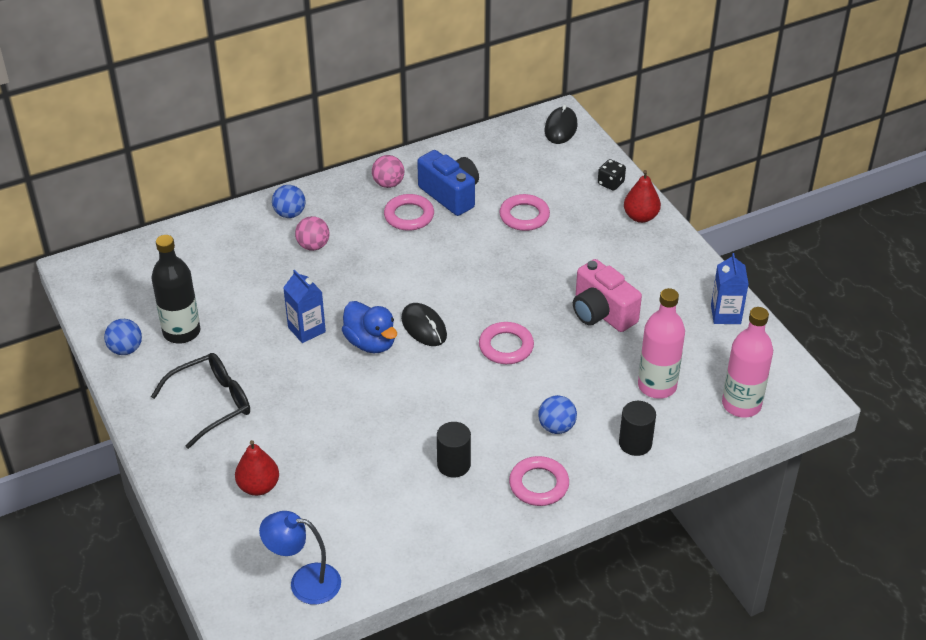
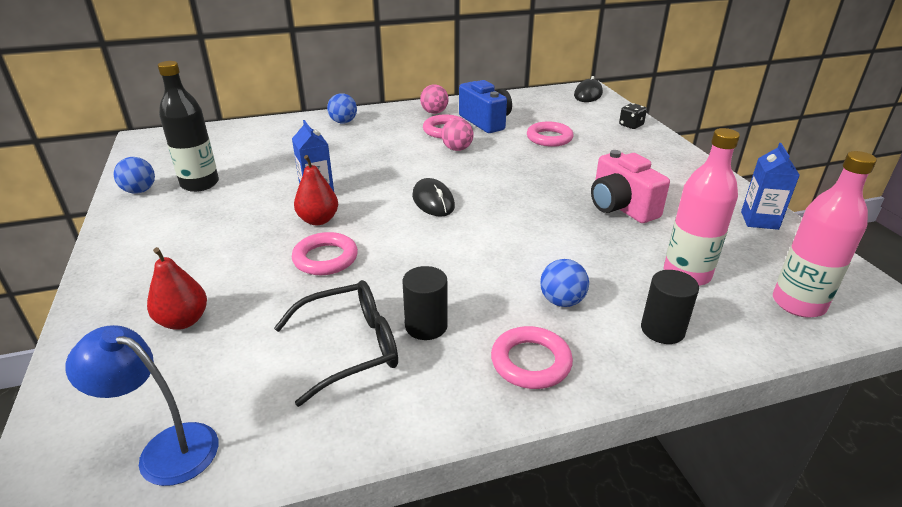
camera: 10 degrees right, 10 degrees down
black glasses [151,353,250,449] -> black glasses moved to [274,280,398,407]
pink ball [295,216,330,251] -> pink ball moved to [441,118,474,151]
blue duck [342,301,397,353] -> none
pink ring [479,322,534,364] -> pink ring moved to [292,232,358,275]
red pear [624,170,661,223] -> red pear moved to [294,155,338,225]

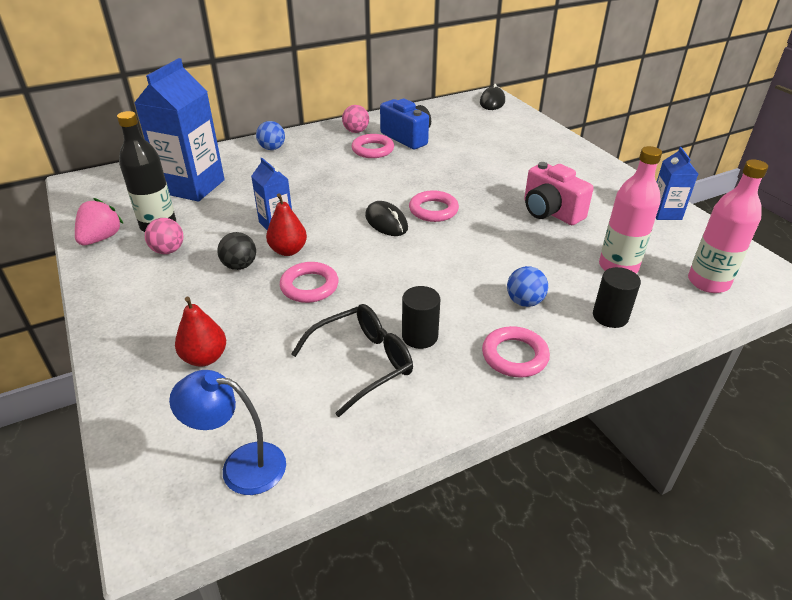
camera: 10 degrees left, 5 degrees up
blue ball [113,157,155,194] -> pink strawberry [75,198,124,245]
pink ball [441,118,474,151] -> pink ball moved to [145,218,183,254]
pink ring [527,121,574,147] -> pink ring moved to [409,190,459,222]
black dice [619,103,647,129] -> none
none -> blue carton [134,58,225,202]
none -> black ball [217,232,256,270]

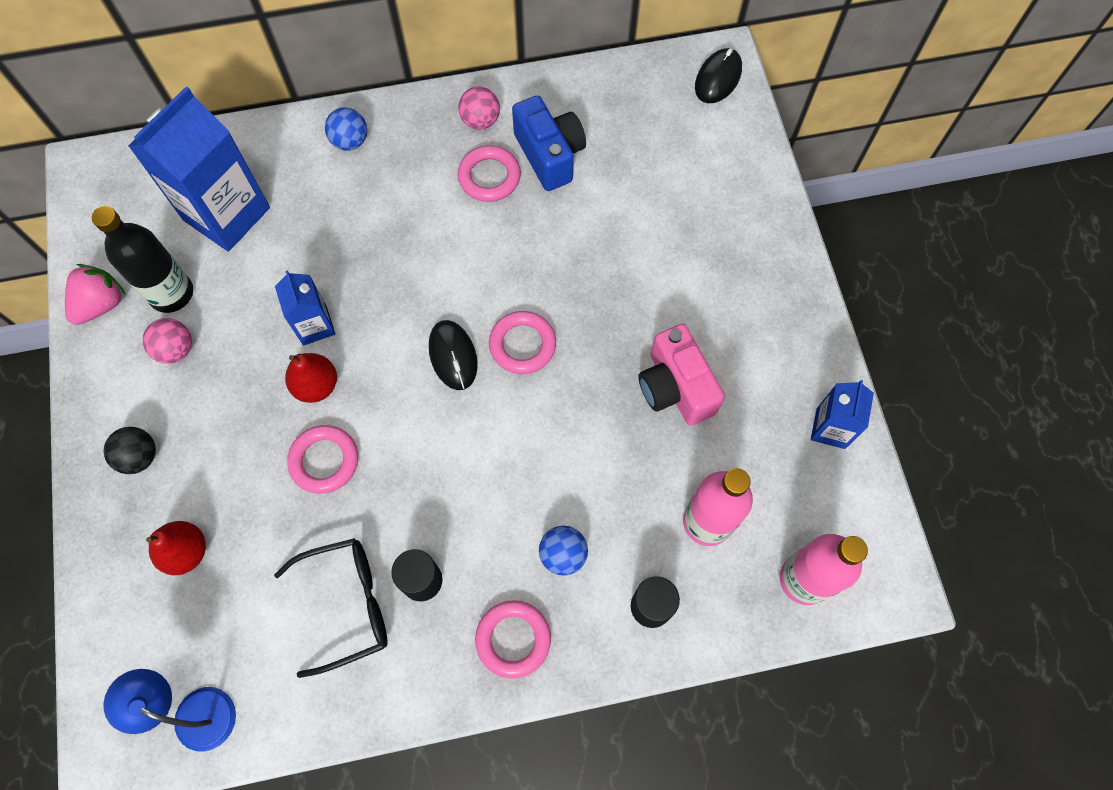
camera: 15 degrees right, 30 degrees up
black ball [217,232,256,270] -> black ball moved to [104,427,156,474]

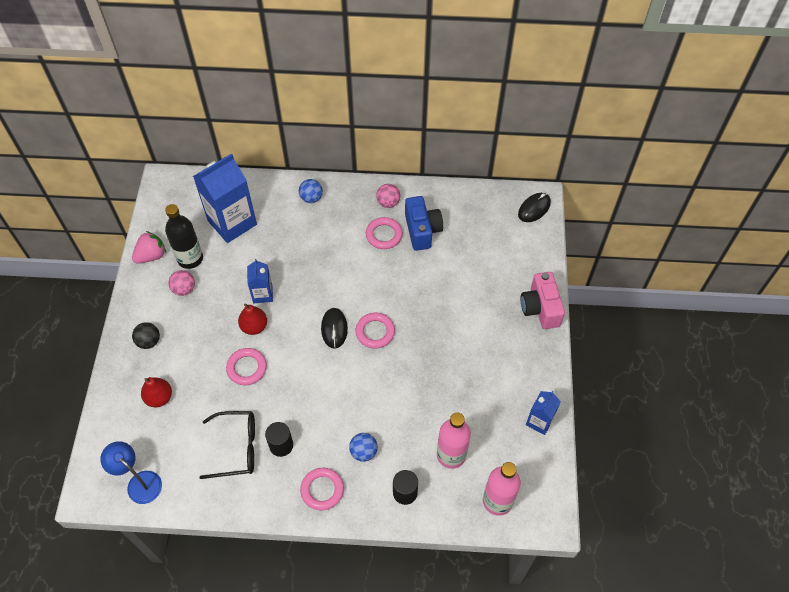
camera: 15 degrees right, 10 degrees down
pink camera [638,324,725,426] -> pink camera moved to [521,272,565,329]

